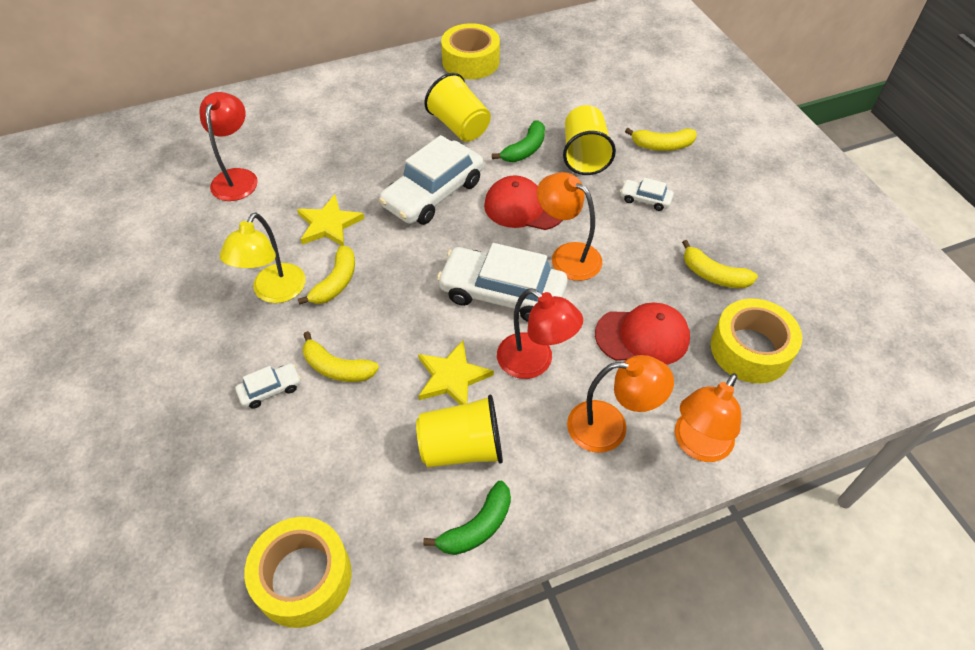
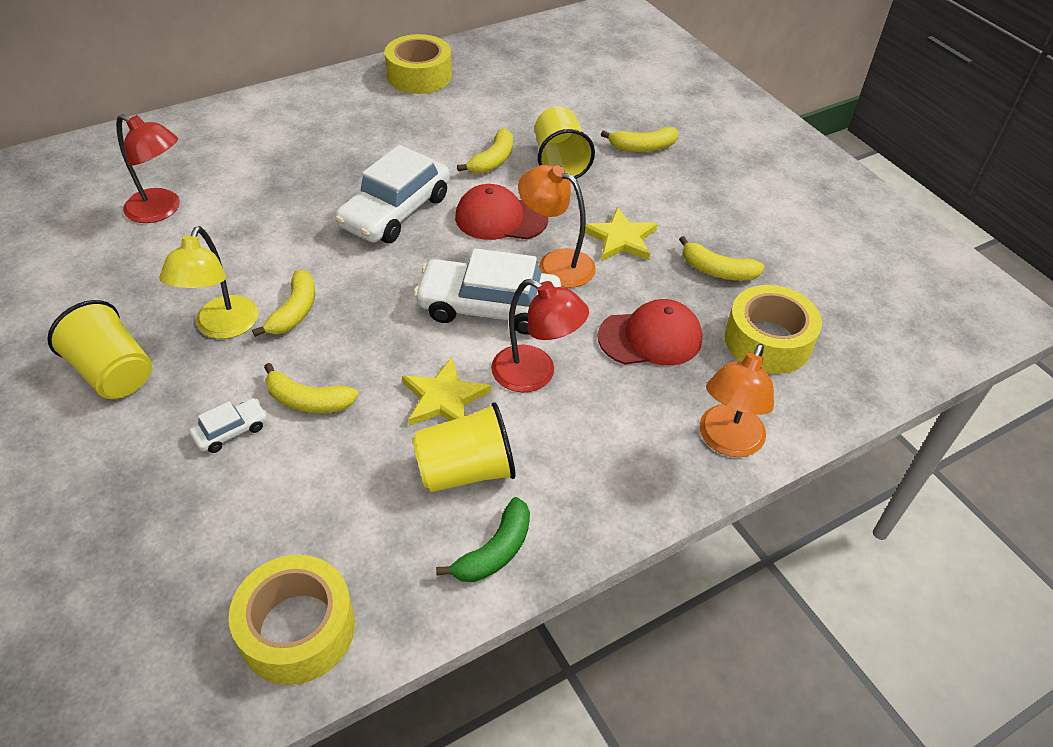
camera: 10 degrees left, 5 degrees down
red lamp [200,92,258,201] -> red lamp turned 120 degrees clockwise [116,114,180,223]
yellow star [297,195,364,246] -> yellow star moved to [585,207,658,261]
yellow cup [424,73,491,142] -> yellow cup moved to [47,300,152,399]
green banana [492,120,545,162] -> yellow banana [457,128,513,174]
orange lamp [567,355,674,453] -> none
white car [620,178,674,211] -> none

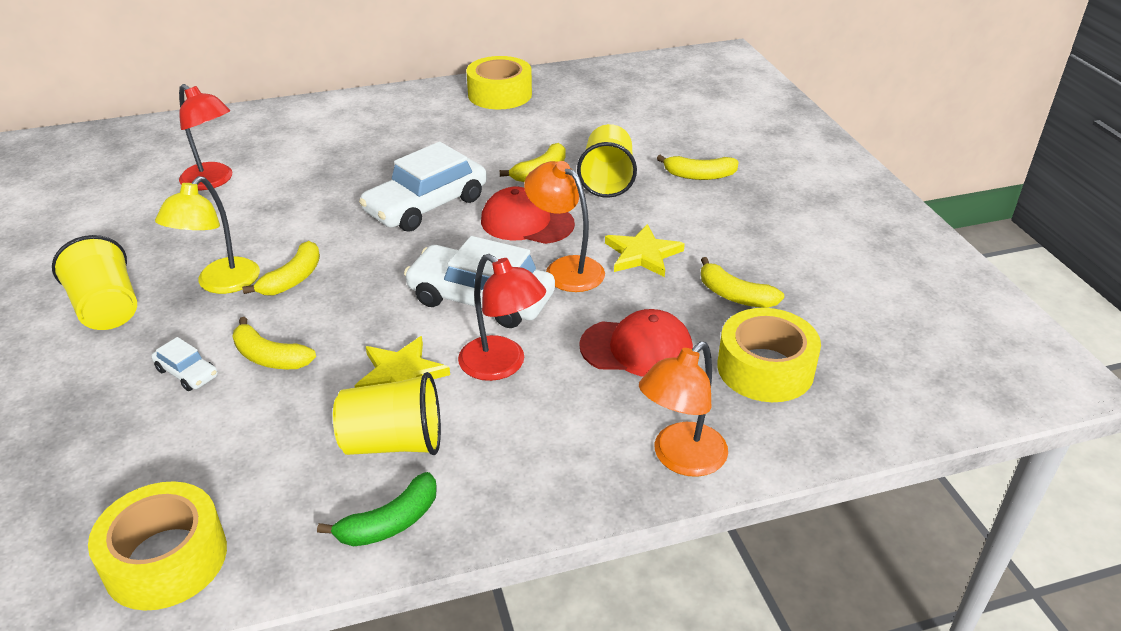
camera: 15 degrees right, 10 degrees down
white car [189,398,267,453] -> white car turned 60 degrees clockwise [152,337,218,391]

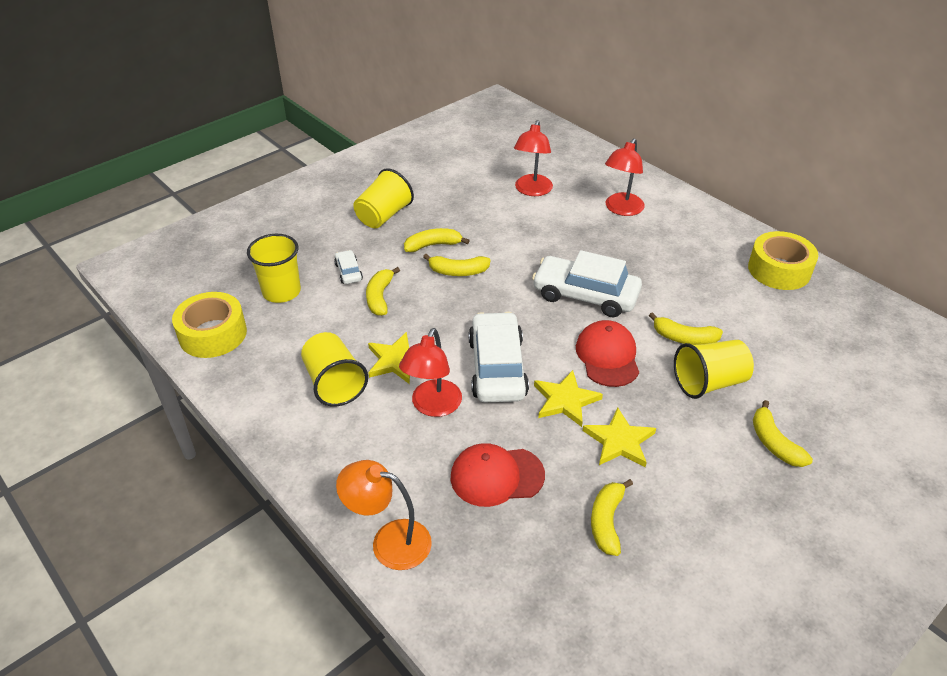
camera: 65 degrees right, 5 degrees up
white car [152,337,218,391] -> white car turned 150 degrees clockwise [334,250,363,284]
yellow lamp [155,176,260,294] -> yellow banana [404,228,470,252]
green banana [317,472,437,547] -> none
orange lamp [524,161,605,292] -> yellow star [534,370,603,427]
red cap [579,309,693,377] -> red cap turned 105 degrees clockwise [451,443,545,507]
yellow tape [717,308,821,402] -> none
none -> yellow cup [247,234,301,303]
none -> red lamp [605,138,645,216]

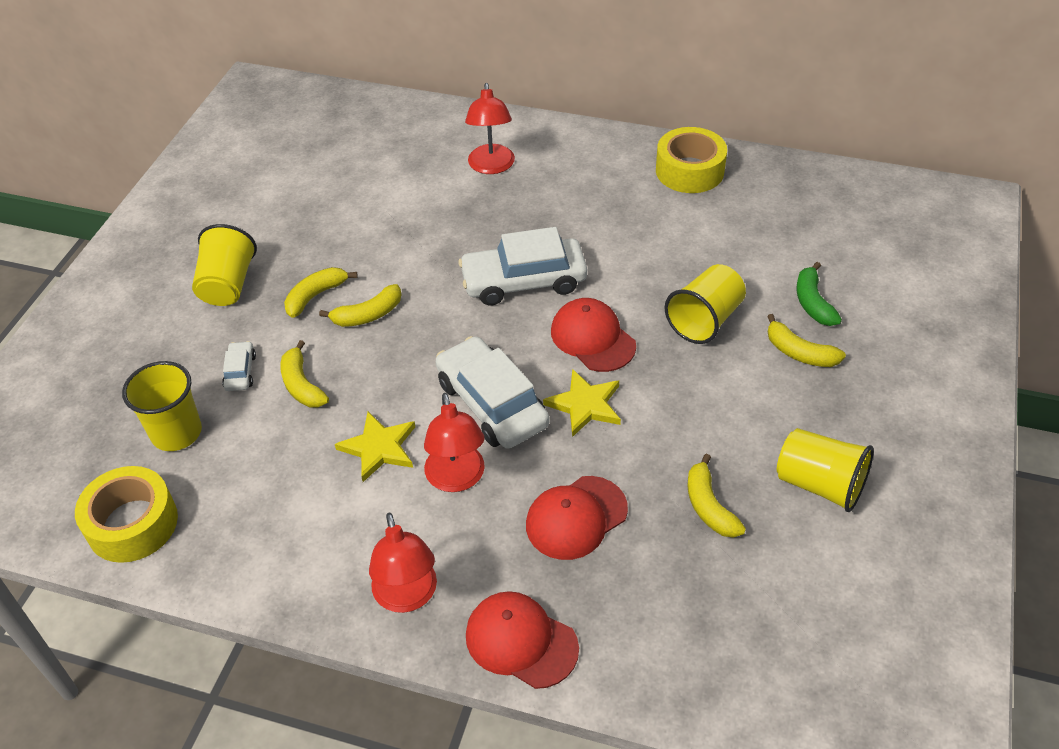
camera: 30 degrees left, 5 degrees up
yellow cup [301,332,368,407] -> yellow cup moved to [777,428,874,512]
white car [334,250,363,284] -> white car turned 45 degrees clockwise [222,341,256,391]
orange lamp [336,460,432,570] -> red cap [466,591,579,689]
red lamp [514,120,553,196] -> red lamp moved to [369,513,437,613]
yellow star [583,407,656,467] -> none
yellow banana [649,312,723,345] -> none
none -> green banana [796,262,842,326]

